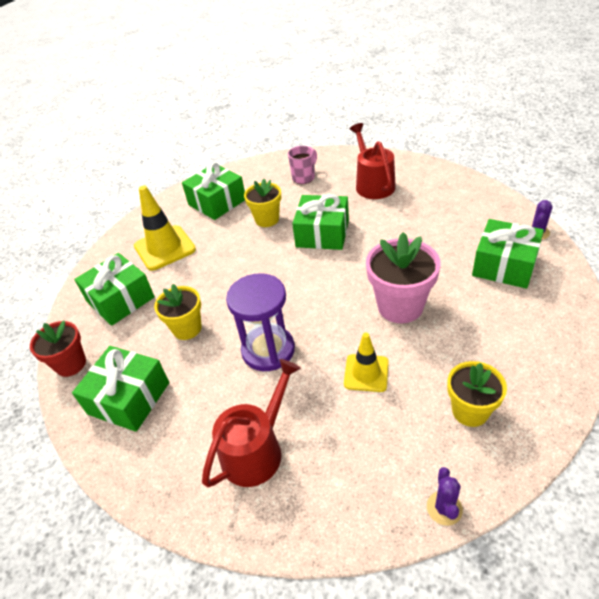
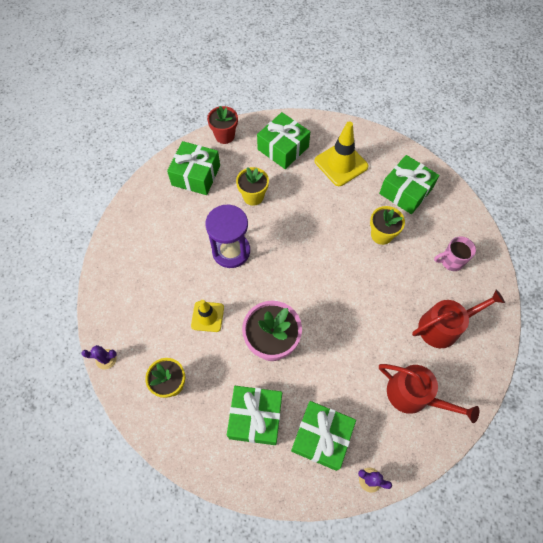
camera: 80 degrees right, 20 degrees up
red watering can [202,359,301,487] -> red watering can moved to [379,364,479,423]
pink mug [288,146,317,184] -> pink mug turned 135 degrees clockwise [434,236,476,271]
green gift [292,194,349,250] -> green gift moved to [227,386,282,445]

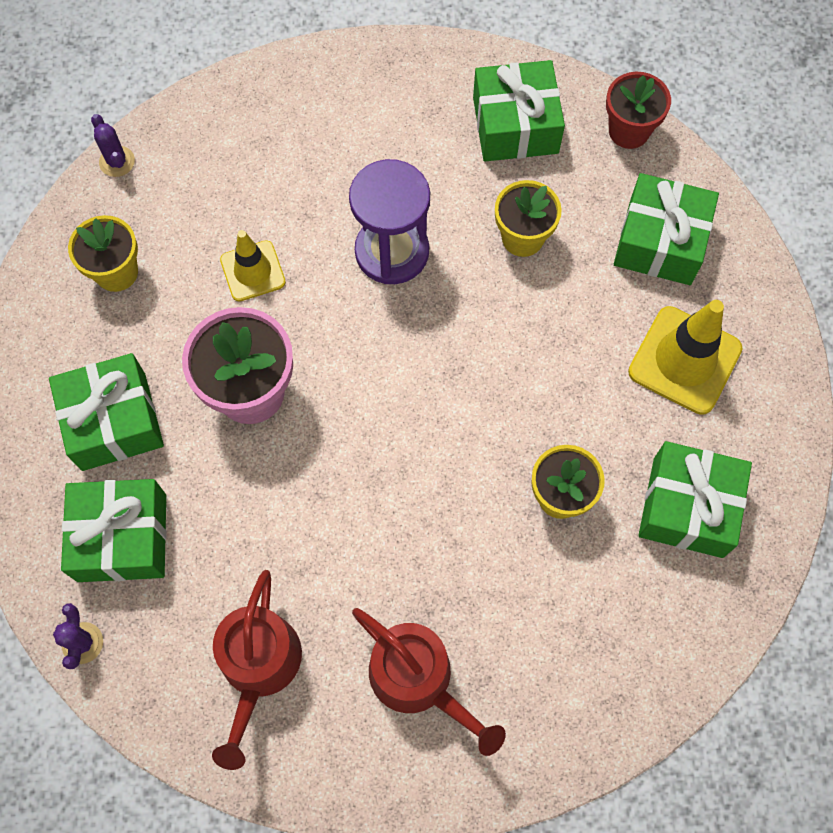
camera: 65 degrees right, 5 degrees up
pink mug [434,236,476,271] -> none

